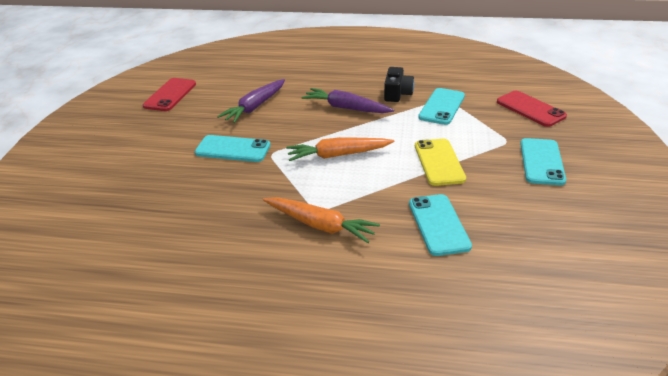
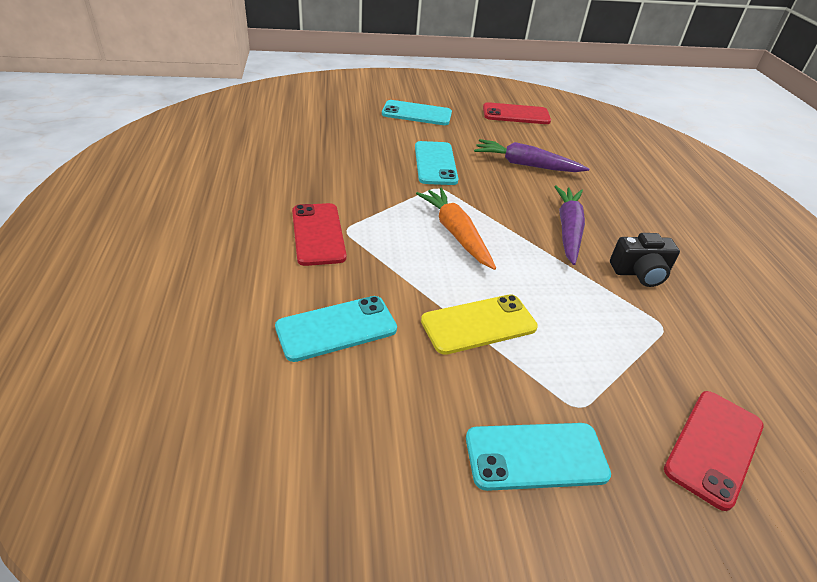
camera: 70 degrees right, 5 degrees up
orange carrot [263,197,380,243] -> red phone [292,203,346,266]
turquoise phone [418,88,465,125] -> turquoise phone moved to [382,100,452,125]

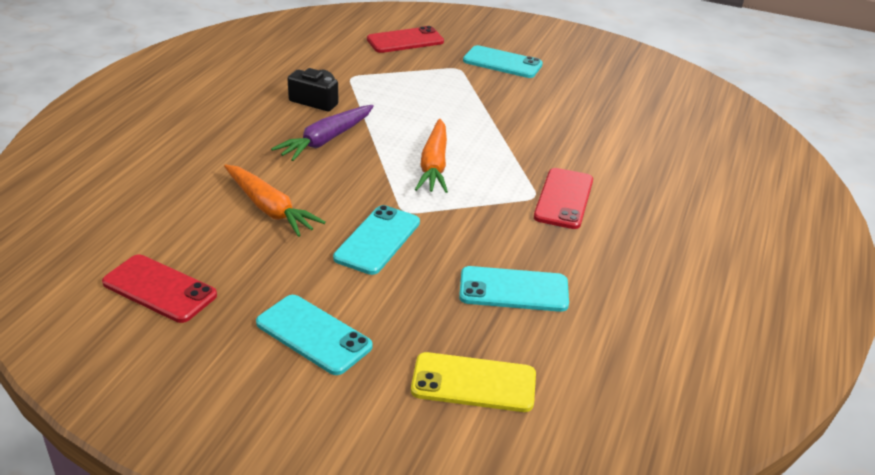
camera: 150 degrees left, 5 degrees down
turquoise phone [275,296,397,362] -> turquoise phone moved to [459,266,569,312]
yellow phone [421,294,538,355] -> yellow phone moved to [411,352,536,412]
purple carrot [474,139,589,172] -> orange carrot [224,165,326,237]

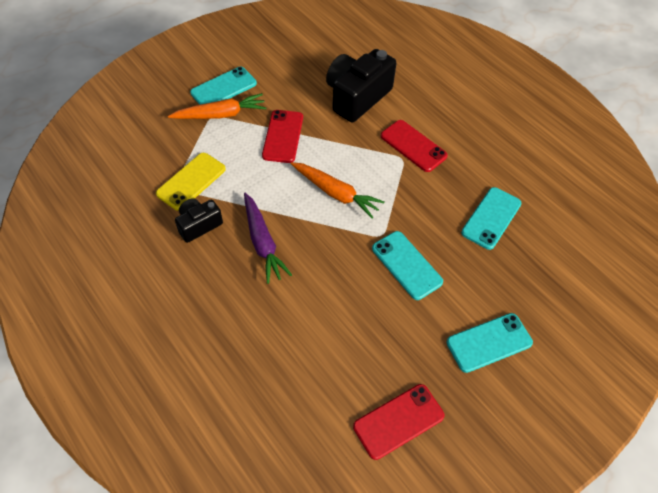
camera: 60 degrees left, 20 degrees up
orange carrot [224,165,326,237] -> orange carrot moved to [168,93,266,119]
red phone [367,26,444,53] -> red phone moved to [262,110,303,163]
yellow phone [411,352,536,412] -> yellow phone moved to [156,153,226,211]
none -> black camera [326,49,396,122]

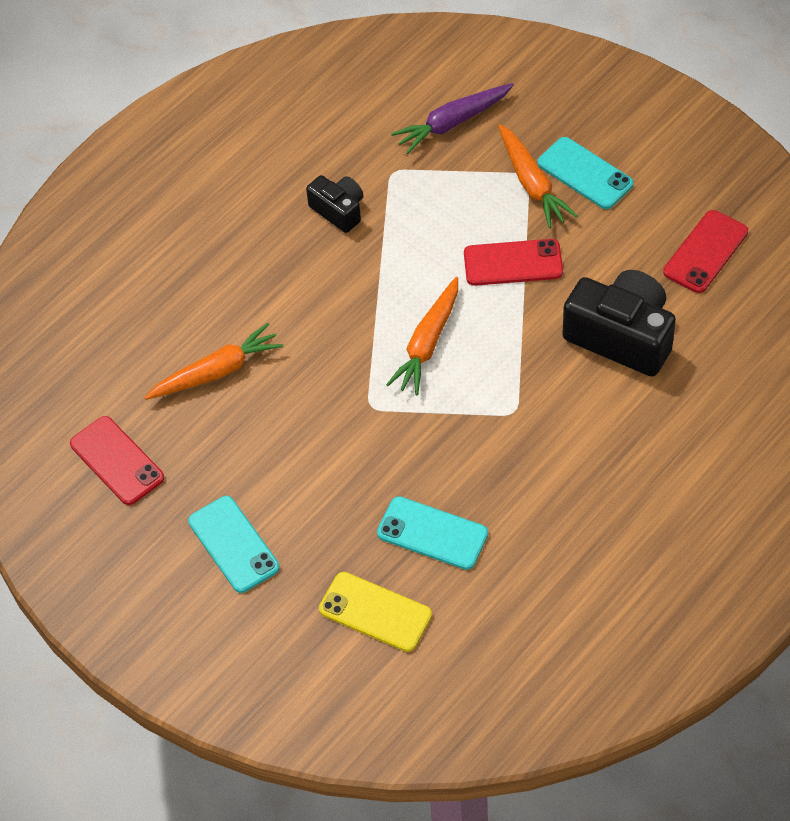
camera: 85 degrees right, 0 degrees up
yellow phone [156,153,226,211] -> yellow phone moved to [319,572,432,652]
purple carrot [244,193,292,284] -> purple carrot moved to [391,83,514,154]
turquoise phone [372,231,443,300] -> none
red phone [381,120,448,172] -> red phone moved to [663,210,748,293]
none -> orange carrot [144,323,283,400]

